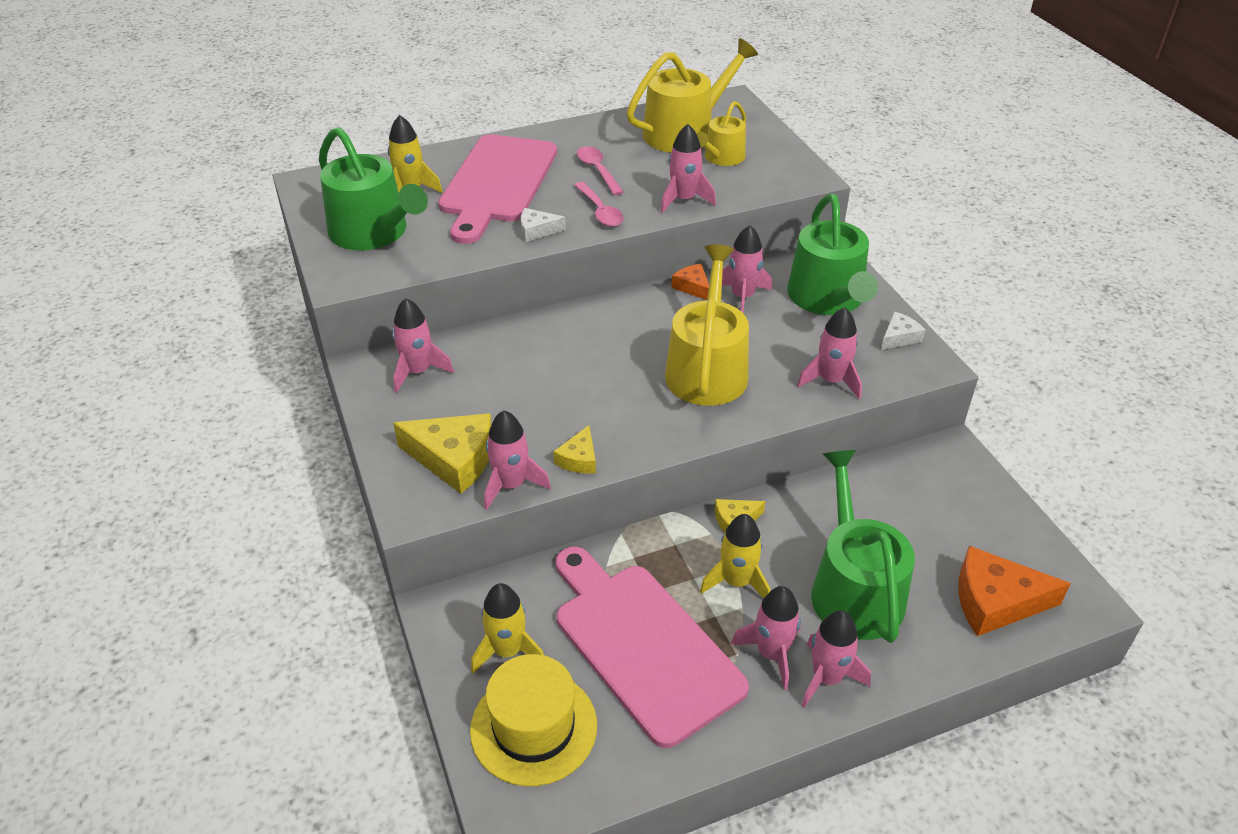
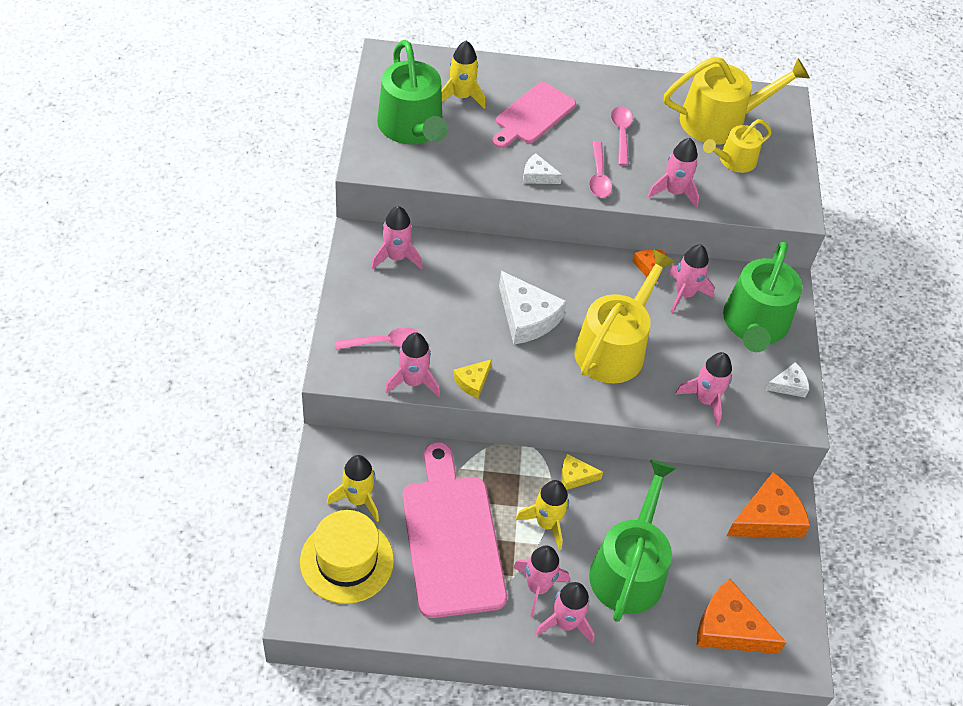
camera: 20 degrees right, 10 degrees up
yellow cheese [393,413,492,494] -> pink spoon [335,327,420,350]
pink cutting board [438,134,557,244] -> pink cutting board [492,82,576,148], size x0.64
none -> white cheese [499,271,567,344]
none -> orange cheese [726,472,810,538]

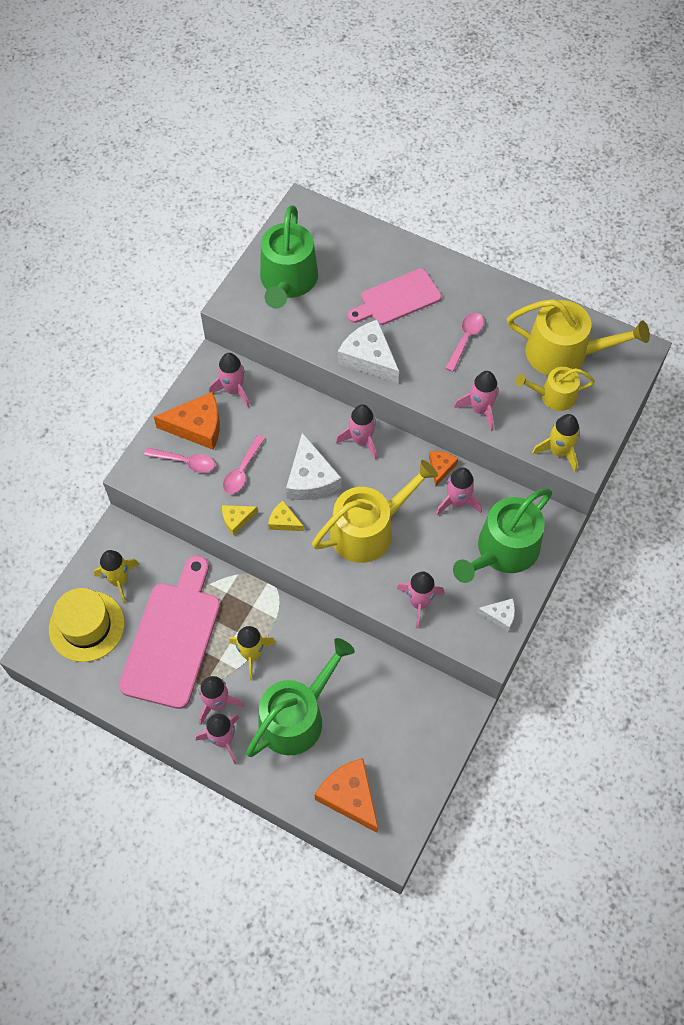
camera: 30 degrees right, 10 degrees up
pink rocket [385,332,440,397] -> pink rocket moved to [336,404,377,460]
yellow rocket [442,40,485,108] -> yellow rocket moved to [532,414,580,472]
white cheese [523,153,562,184] -> white cheese [338,319,399,383], size x1.88
yellow cheese [561,454,603,490] -> yellow cheese moved to [268,501,304,531]
pink spoon [589,141,612,198] -> pink spoon moved to [223,435,265,494]
orange cheese [726,472,810,538] -> orange cheese moved to [154,392,220,450]

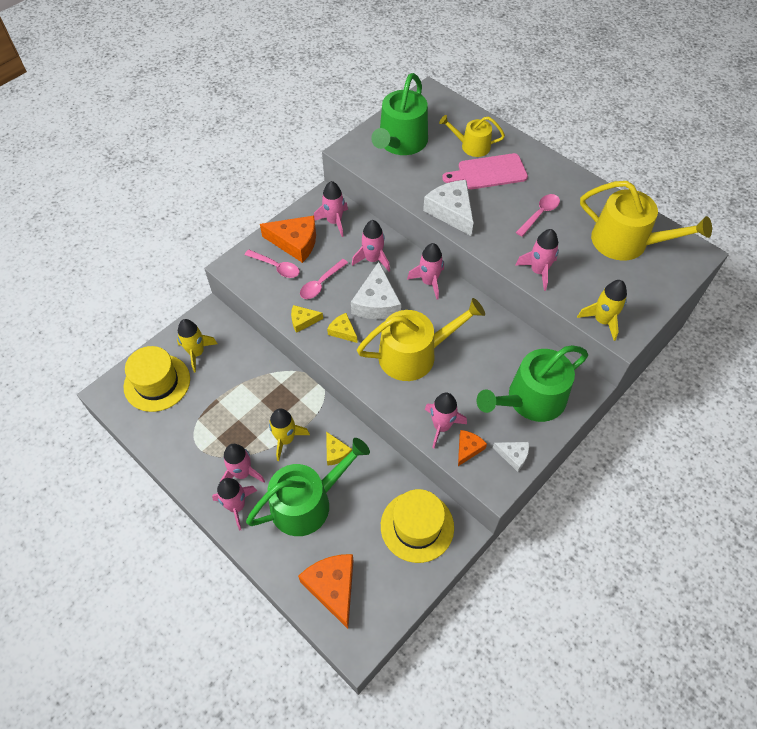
camera: 15 degrees right, 5 degrees down
pink cutting board [119,555,220,709] -> none
orange cheese [429,451,458,487] -> orange cheese moved to [458,430,487,466]
pink rocket [436,468,482,516] -> pink rocket moved to [352,220,390,271]
yellow watering can [515,367,595,411] -> yellow watering can moved to [439,115,505,157]
none -> yellow cheese [326,432,352,466]
none -> yellow hat [381,489,454,563]

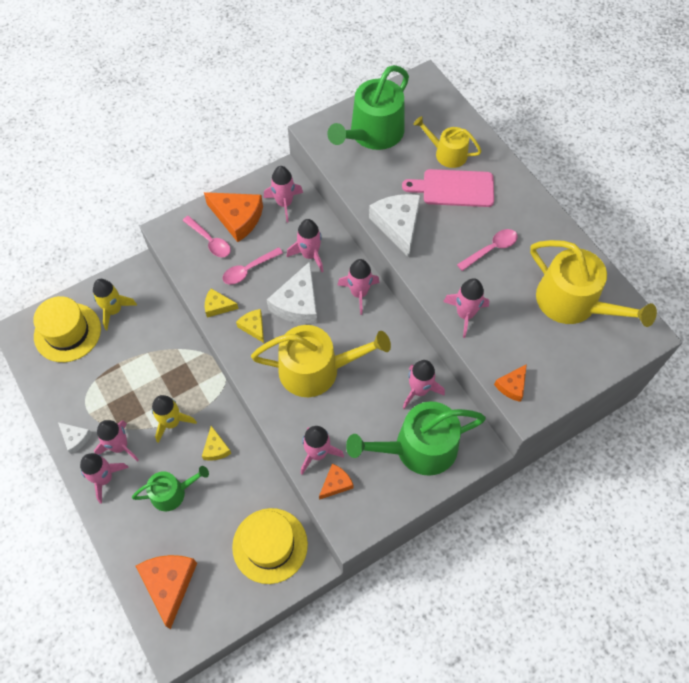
camera: 15 degrees right, 5 degrees up
green watering can [246,438,370,536] -> green watering can [132,466,209,511], size x0.58
white cheese [493,442,529,472] -> white cheese moved to [58,422,92,454]
yellow rocket [577,280,627,341] -> orange cheese [494,364,527,402]
none -> pink rocket [403,360,445,409]

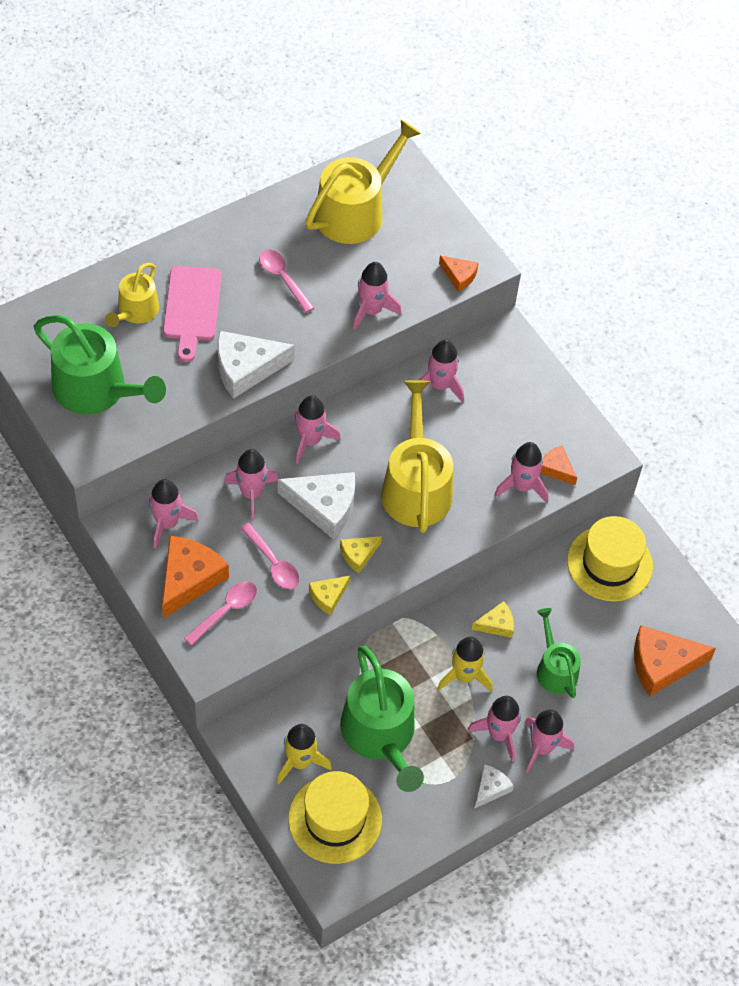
camera: 95 degrees left, 5 degrees down
yellow cheese [205,288,238,318] -> yellow cheese turned 45 degrees clockwise [309,576,350,615]
green watering can [346,401,486,476] -> green watering can moved to [340,646,424,792]

